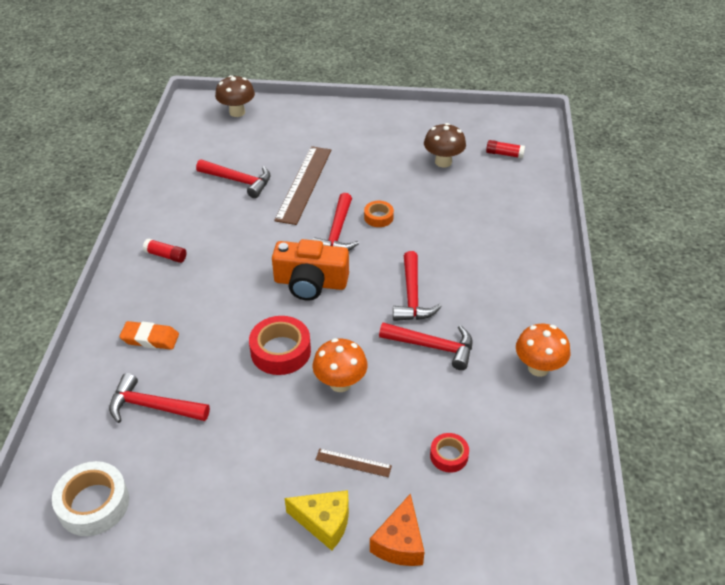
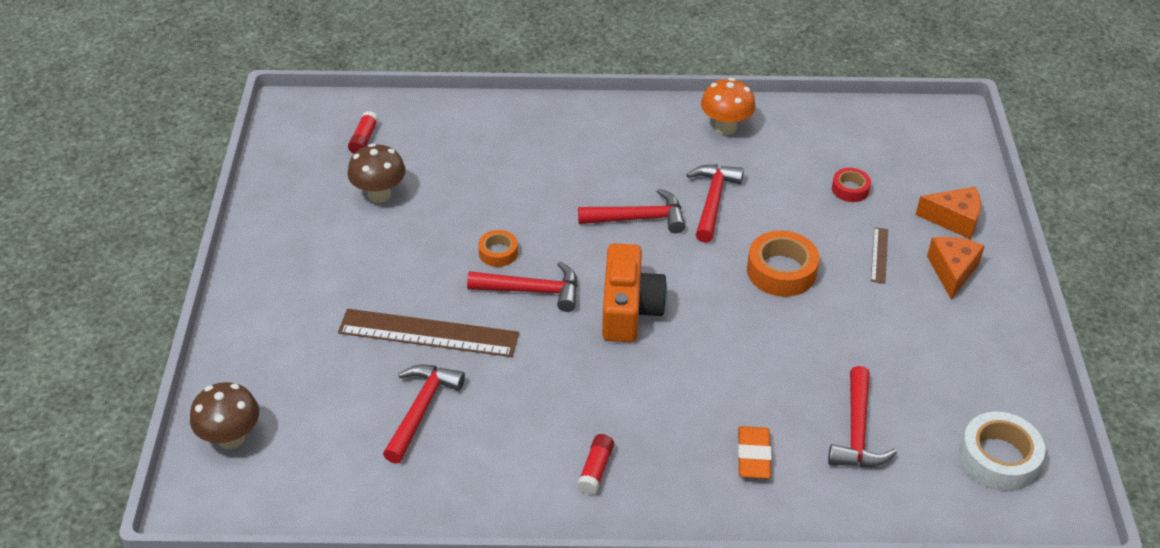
camera: 95 degrees left, 0 degrees up
red tape [249,316,311,375] -> none
yellow cheese [285,490,349,551] -> orange cheese [927,237,985,300]
orange mushroom [313,338,368,392] -> orange tape [747,230,819,297]

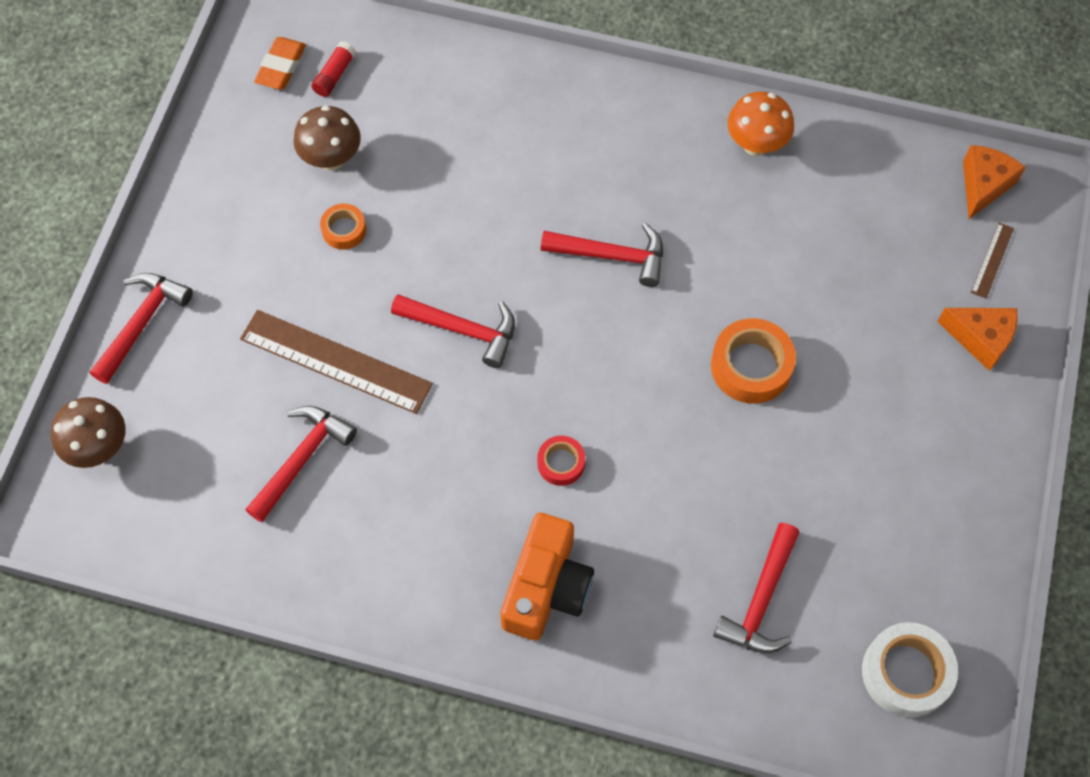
camera: 15 degrees right, 20 degrees up
orange tape [478,230,518,267] -> orange tape moved to [320,204,366,250]
red glue stick [577,434,614,495] -> none
orange camera [602,244,667,342] -> orange camera moved to [500,513,594,640]
red hammer [686,165,744,243] -> red hammer moved to [90,273,193,384]
orange eraser [737,426,772,479] -> orange eraser moved to [254,37,306,89]
red tape [832,168,871,202] -> red tape moved to [537,436,585,486]
brown ruler [871,227,888,283] -> brown ruler moved to [971,223,1014,299]
orange cheese [927,237,985,300] -> orange cheese moved to [963,145,1026,219]

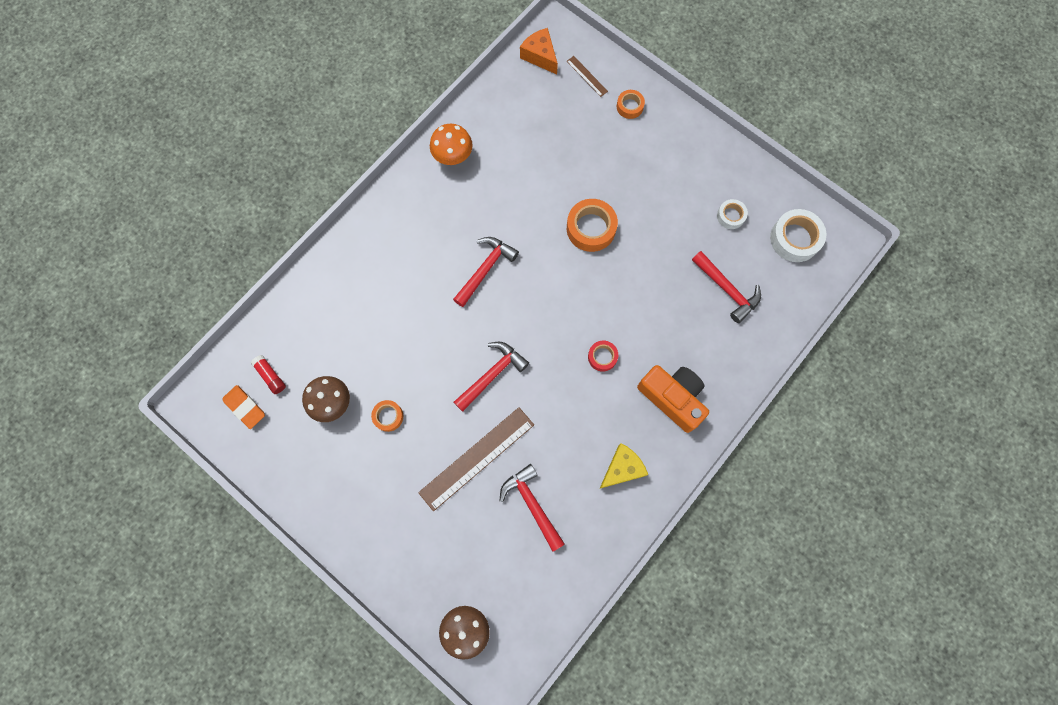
camera: 65 degrees left, 10 degrees up
red hammer [90,273,193,384] -> none
orange cheese [937,308,1018,371] -> orange tape [617,90,645,119]
none -> yellow cheese [599,443,648,489]
none -> white tape [717,199,748,229]

